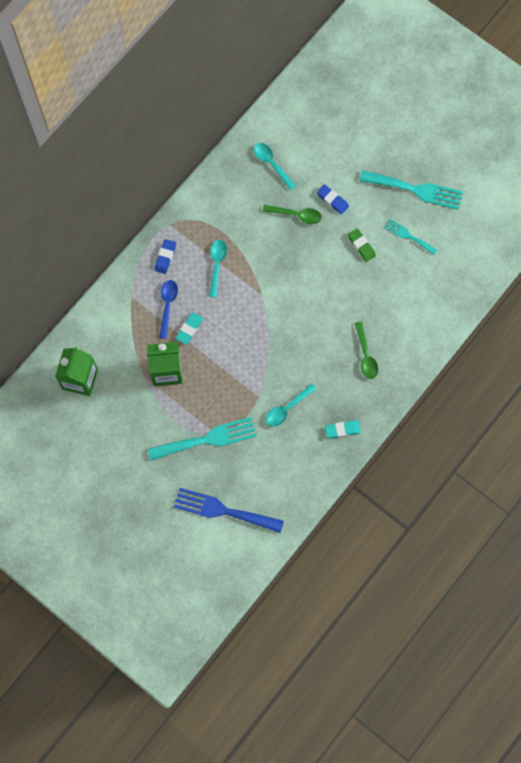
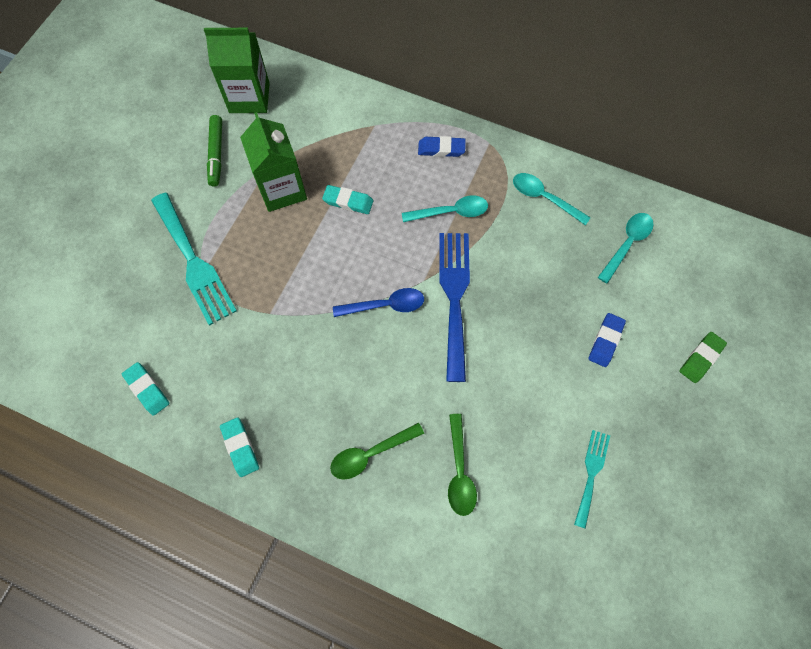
camera: 75 degrees right, 5 degrees down
blue spoon [159,280,178,339] -> blue spoon moved to [333,288,424,317]
blue fork [174,488,284,533] -> blue fork moved to [439,233,470,382]
green spoon [262,205,322,224] -> green spoon moved to [448,414,477,516]
turquoise spoon [266,383,316,427] -> turquoise spoon moved to [513,173,591,225]
green eraser [348,228,376,262] -> green eraser moved to [679,332,727,383]
turquoise fork [359,170,463,210] -> none
none -> turquoise eraser [122,362,169,416]
none -> green marker [207,115,222,187]

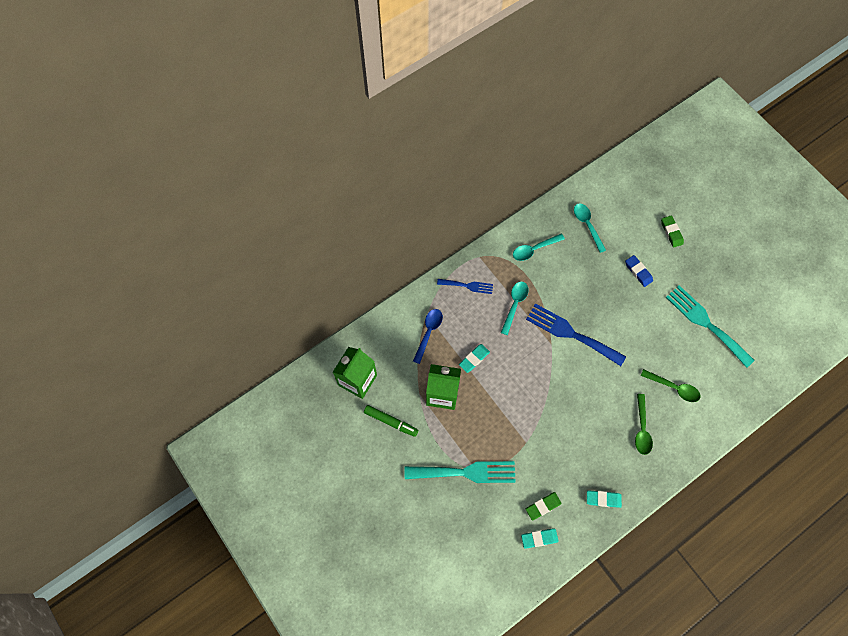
camera: 60 degrees left, 0 degrees up
blue spoon [333,288,424,317] -> blue spoon moved to [413,309,443,364]
blue eraser [418,136,466,157] -> blue fork [437,279,493,294]
turquoise fork [574,430,610,529] -> turquoise fork [666,285,755,368], size x1.81
none -> green eraser [526,492,562,520]

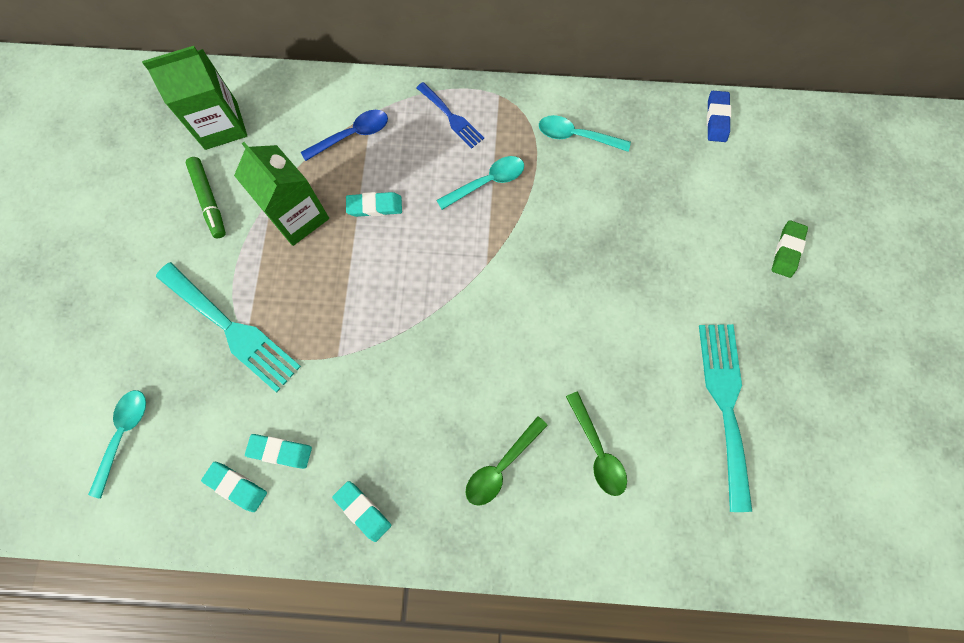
camera: 40 degrees right, 5 degrees up
blue fork [526,304,626,366] -> none
green eraser [526,492,562,520] -> turquoise eraser [245,434,312,469]
turquoise spoon [574,203,606,253] -> turquoise spoon moved to [88,390,146,499]
blue eraser [625,255,653,287] -> blue eraser moved to [707,91,731,142]

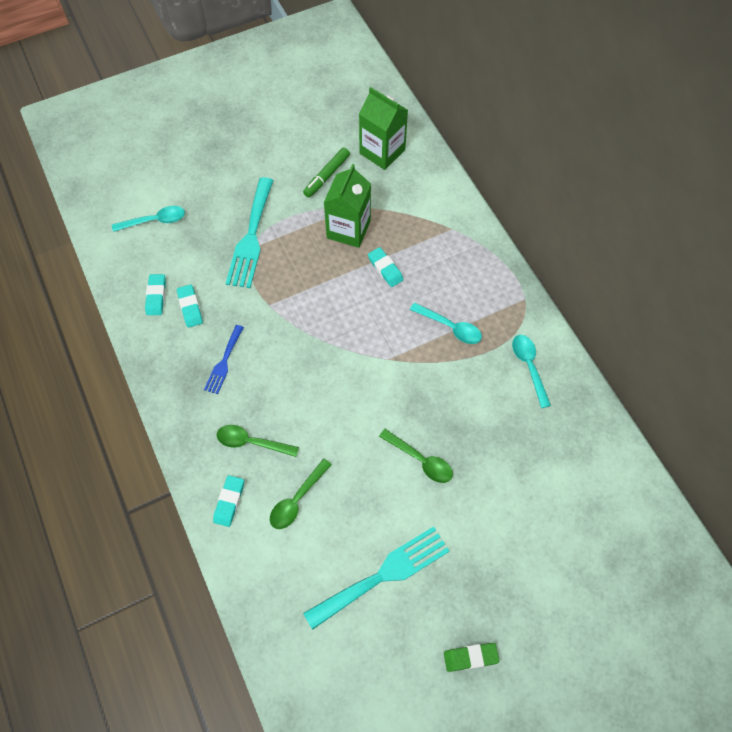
camera: 60 degrees right, 10 degrees down
blue spoon [301,110,388,161] -> none
turquoise eraser [332,481,391,542] -> turquoise eraser moved to [213,475,244,527]
blue fork [416,82,484,148] -> blue fork moved to [204,325,244,394]
blue eraser [707,91,731,142] -> none
green eraser [772,220,808,278] -> green eraser moved to [444,643,499,672]
none -> green spoon [379,429,453,483]

